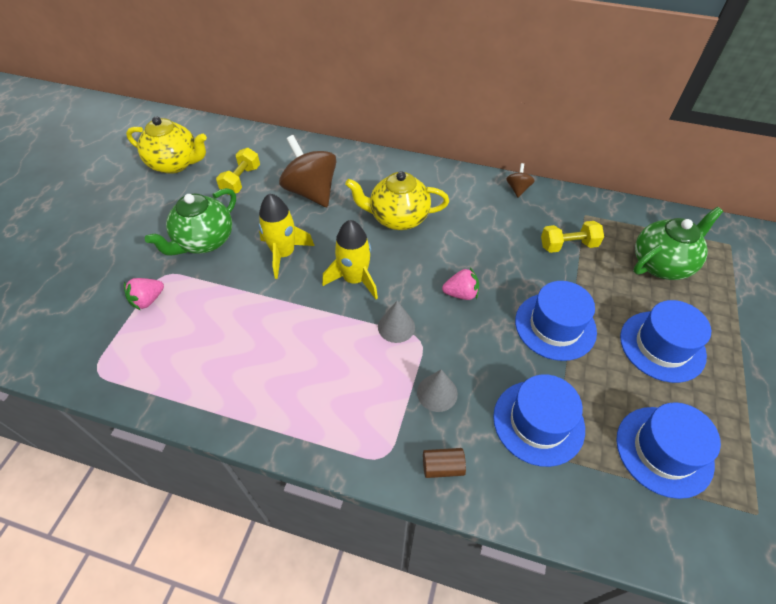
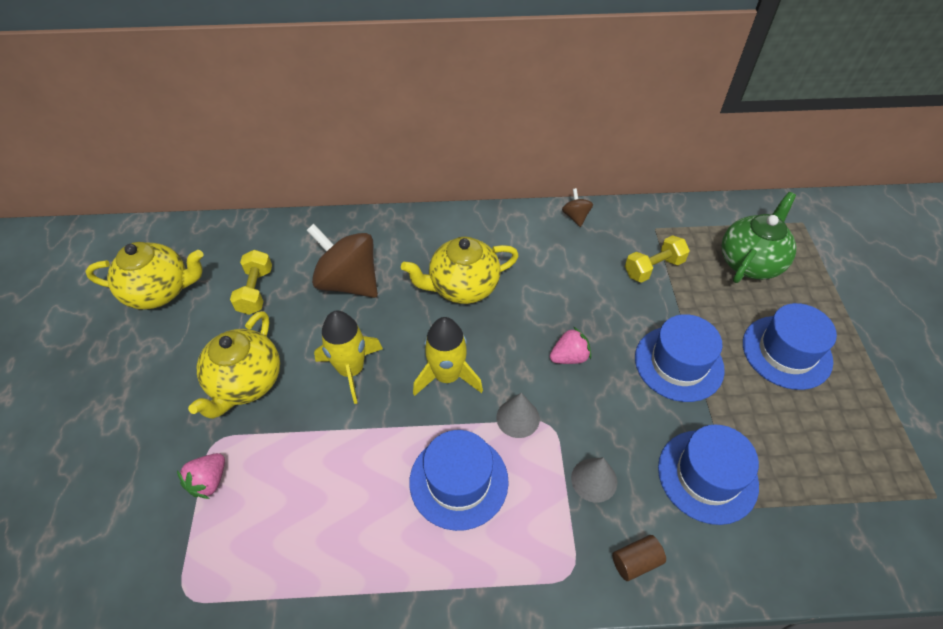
camera: 20 degrees left, 0 degrees up
green teapot [145,188,236,256] -> yellow teapot [188,311,280,419]
blue hat [616,402,721,499] -> blue hat moved to [409,430,509,531]

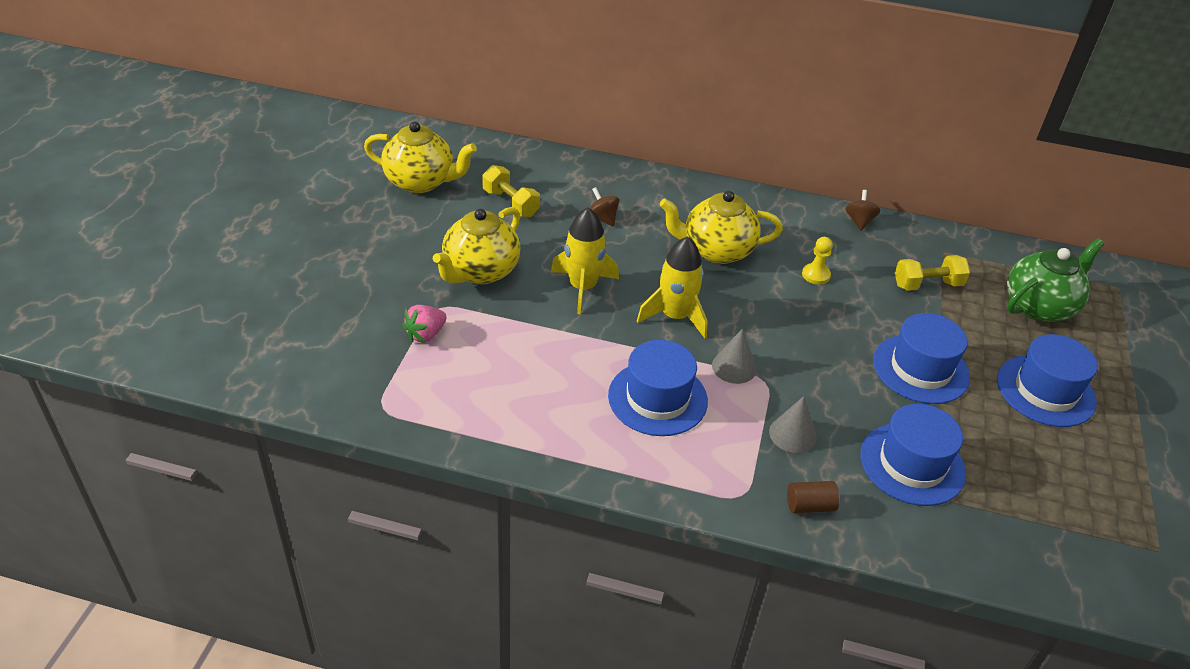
camera: 15 degrees right, 10 degrees down
yellow dumbbell [230,250,272,315] -> yellow dumbbell turned 60 degrees counterclockwise [482,165,540,217]
brown spinning top [306,224,378,298] -> brown spinning top [590,187,619,226], size x0.45
pink strawberry [550,327,591,364] -> none
none -> yellow pawn [802,237,833,284]

